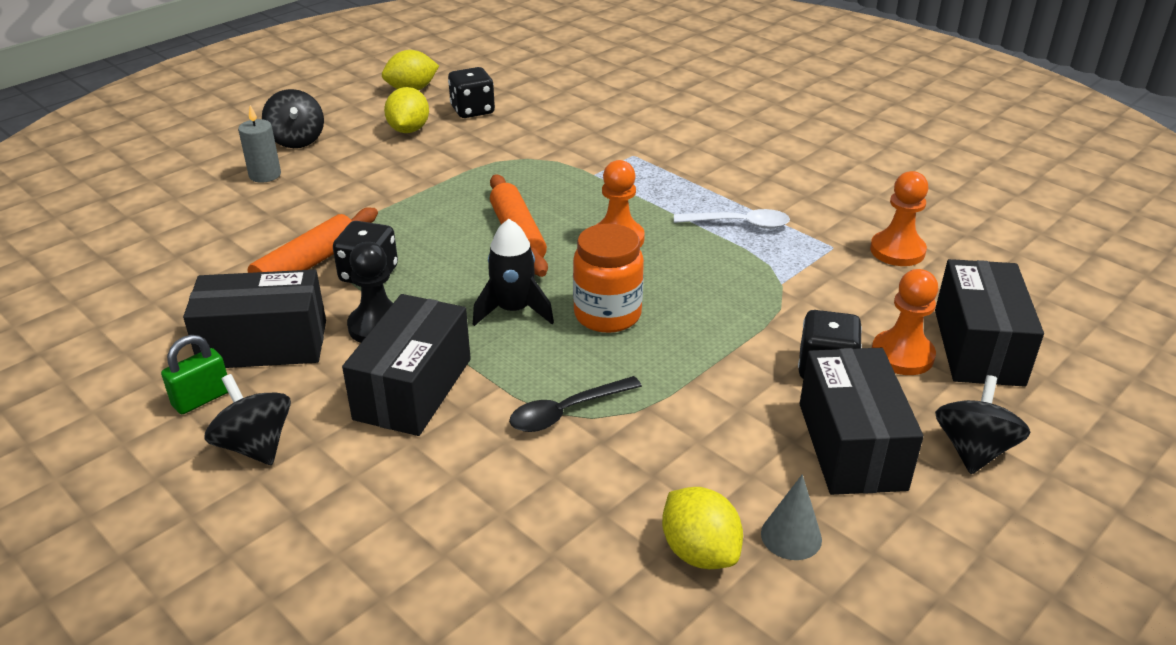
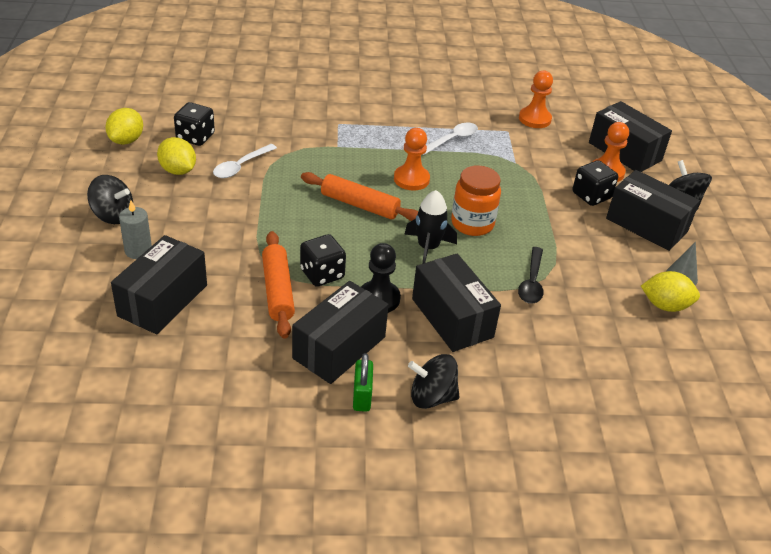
camera: 50 degrees left, 5 degrees up
none -> black box [111,235,207,334]
none -> white spoon [213,144,277,178]

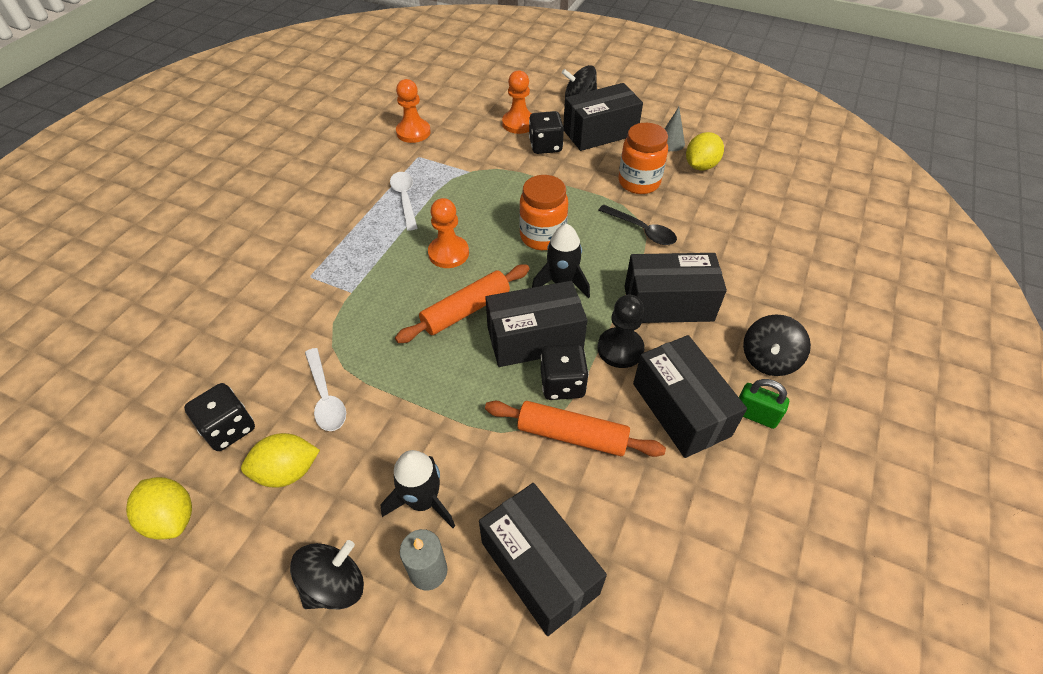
camera: 60 degrees left, 10 degrees up
black box [589,101,672,172] -> black box moved to [485,281,588,367]
none -> black rocket [380,450,455,528]
none -> orange jar [618,123,668,194]

